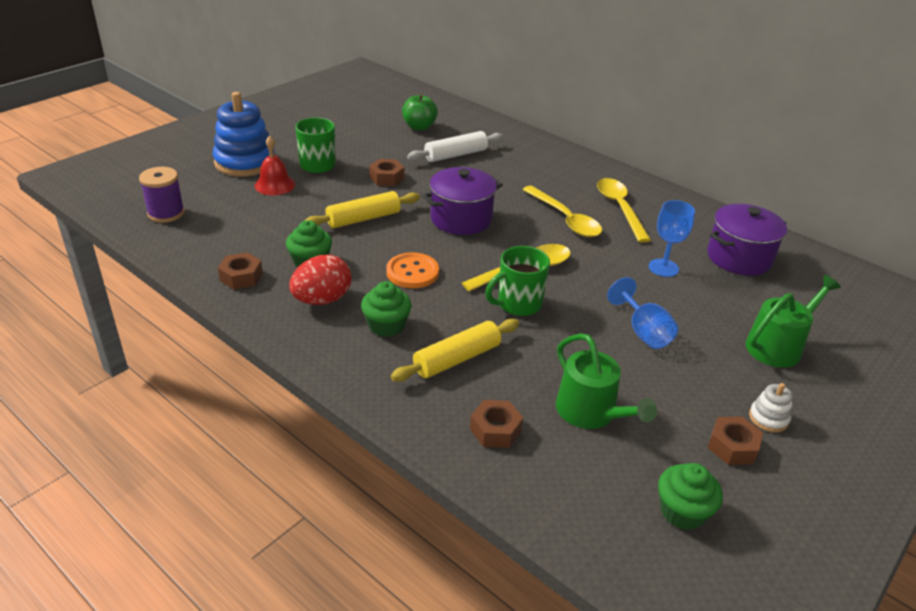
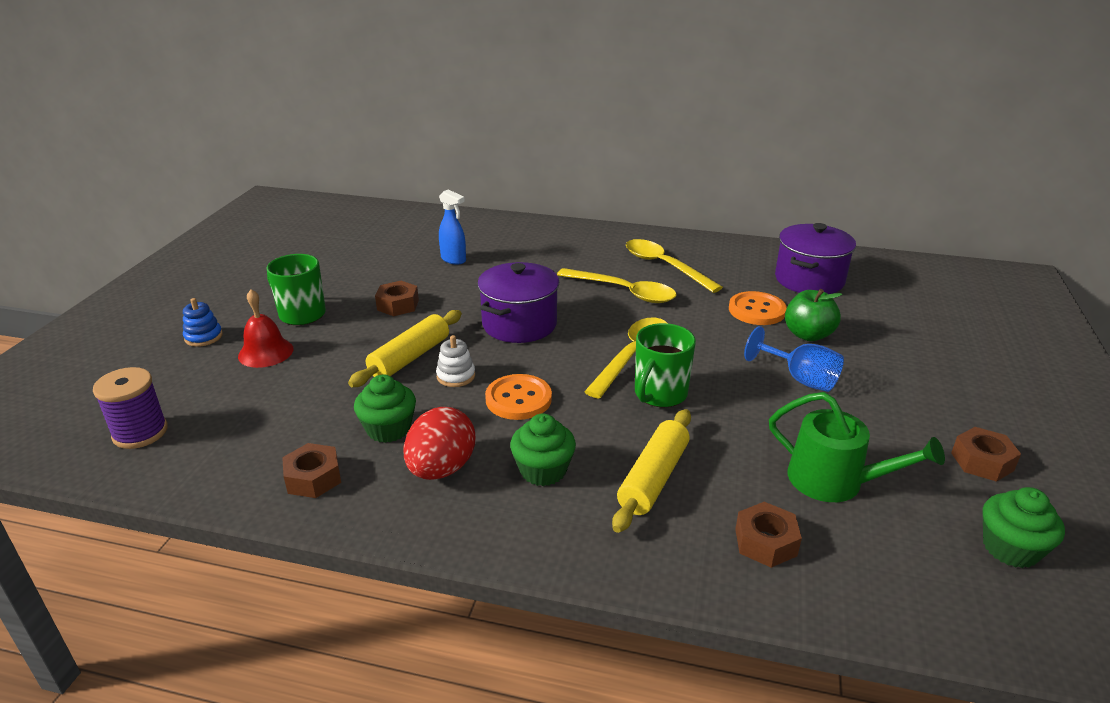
camera: 25 degrees left, 5 degrees down
blue stacking toy [212,92,275,176] -> blue stacking toy [183,298,223,347], size x0.44
green apple [402,94,438,130] -> green apple moved to [785,289,843,341]
white rolling pin [407,131,503,162] -> blue spray bottle [439,189,466,265]
blue goblet [649,200,695,277] -> orange button [729,291,787,325]
green watering can [746,275,841,368] -> none
white stacking toy [749,383,793,433] -> white stacking toy moved to [436,335,475,387]

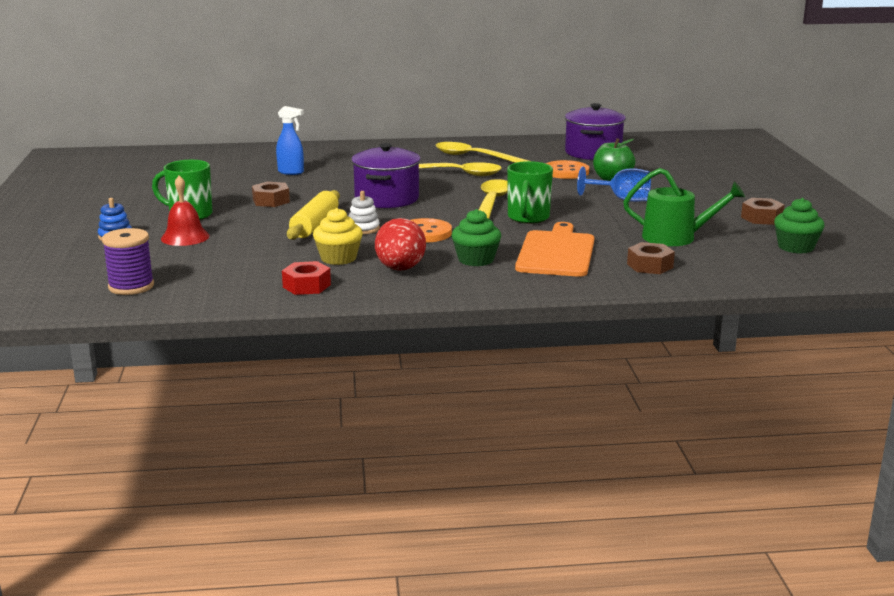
camera: 20 degrees left, 10 degrees down
brown nut [282,443,341,498] -> red nut [282,261,331,295]
green cupcake [354,375,416,443] -> yellow cupcake [313,208,363,265]
yellow rolling pin [612,409,691,533] -> orange cutting board [515,222,594,277]

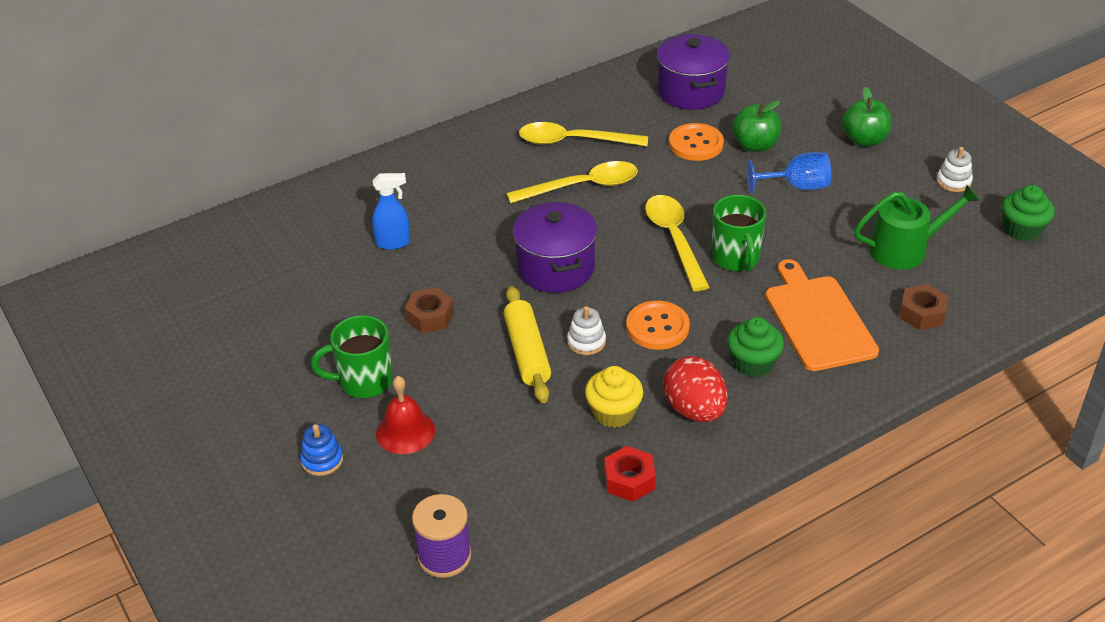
camera: 25 degrees left, 20 degrees up
brown nut [741,198,785,225] -> white stacking toy [936,147,973,192]
none -> green apple [842,87,891,146]

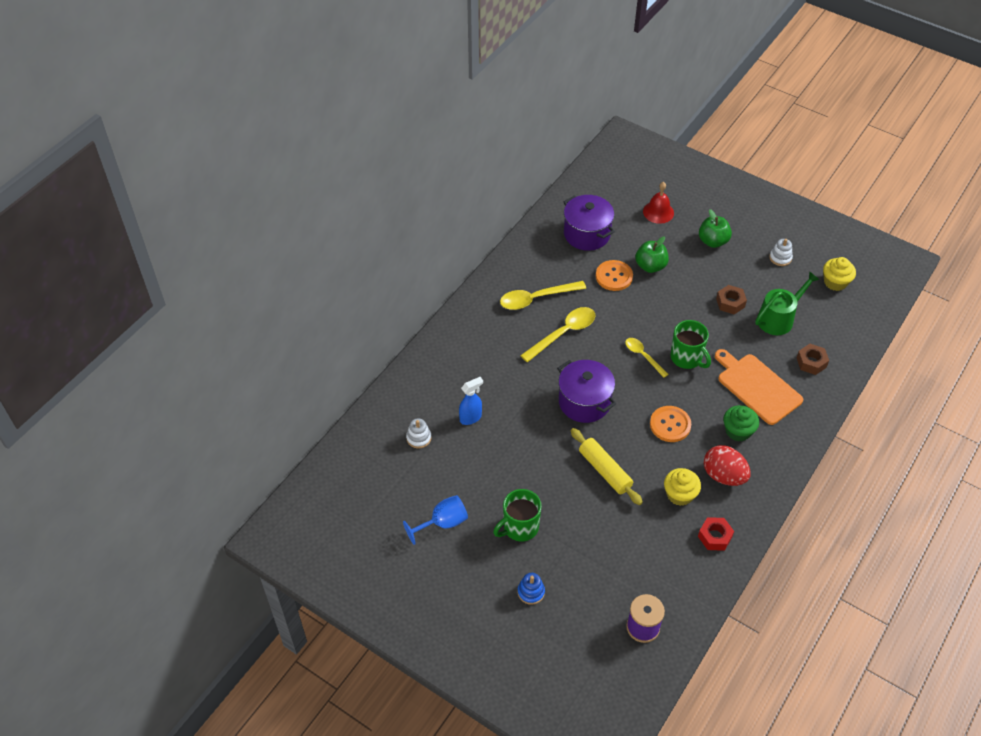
camera: 25 degrees left, 10 degrees up
red bell [376,376,435,454] -> red bell moved to [643,182,674,224]
brown nut [405,288,454,333] -> brown nut moved to [716,285,747,314]
white stacking toy [567,306,606,355] -> white stacking toy moved to [406,418,431,448]
yellow spoon [645,195,709,291] -> yellow spoon [625,338,669,378], size x0.61
blue goblet [747,152,831,194] -> blue goblet moved to [403,495,468,545]
green cupcake [1002,185,1055,241] -> yellow cupcake [823,257,856,291]

